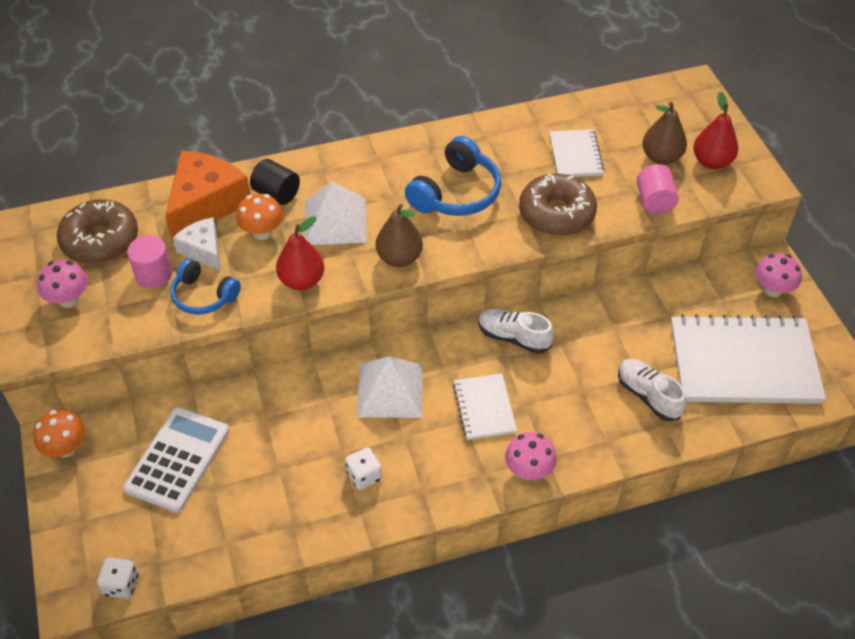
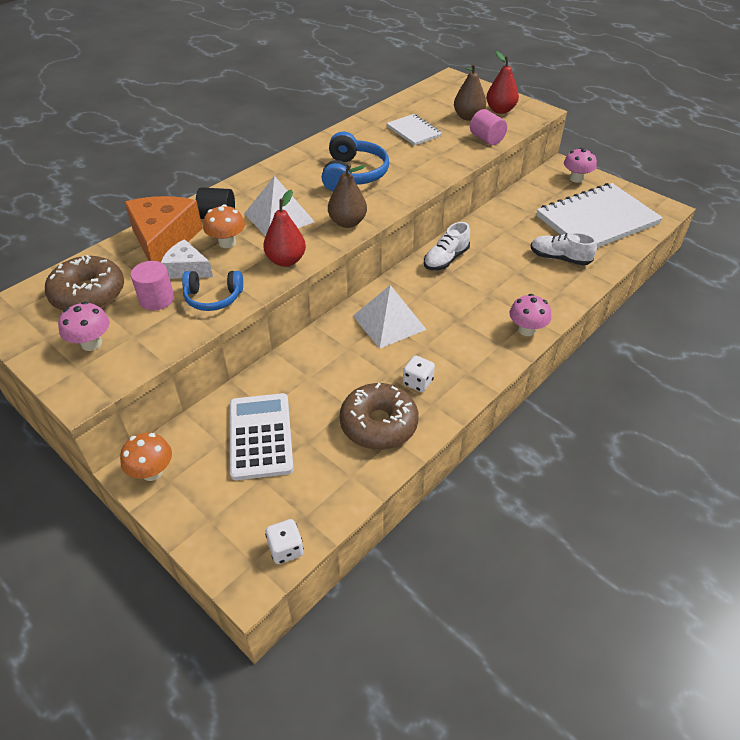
camera: 30 degrees left, 5 degrees down
white notebook [453,374,517,440] -> none
white shoe [478,309,554,354] -> white shoe turned 45 degrees counterclockwise [424,222,470,270]
brown donut [519,173,597,236] -> brown donut moved to [340,383,419,450]

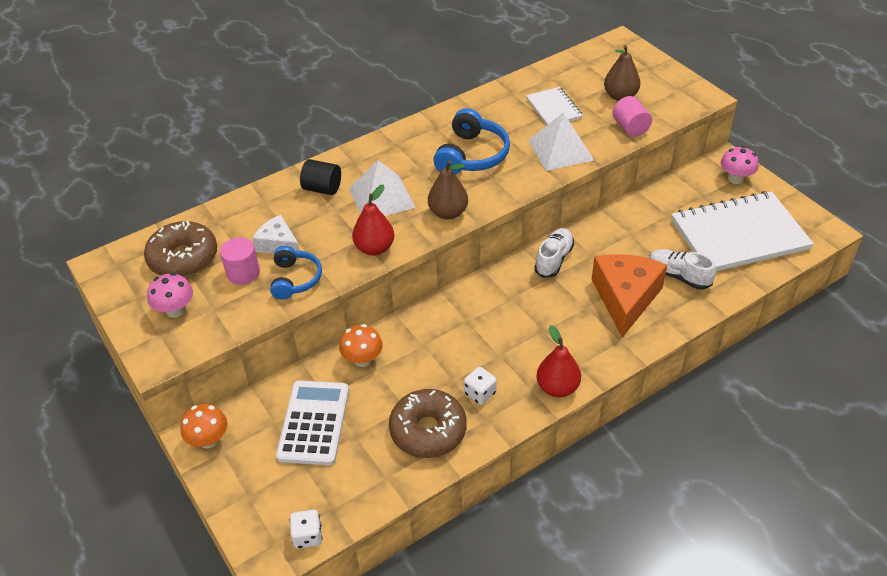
camera: 15 degrees right, 0 degrees up
orange cheese [124,196,202,262] -> orange cheese moved to [592,254,667,338]
blue headphones [182,271,243,311] -> blue headphones turned 105 degrees counterclockwise [270,246,322,300]
orange mushroom [203,204,245,248] -> orange mushroom moved to [339,324,383,367]
white pyramid [353,285,427,349] -> white pyramid moved to [528,112,594,171]
white shoe [424,222,470,270] -> white shoe turned 150 degrees clockwise [534,228,574,278]
red pear [486,51,519,114] -> red pear moved to [537,325,581,397]
pink mushroom [509,294,551,336] -> none

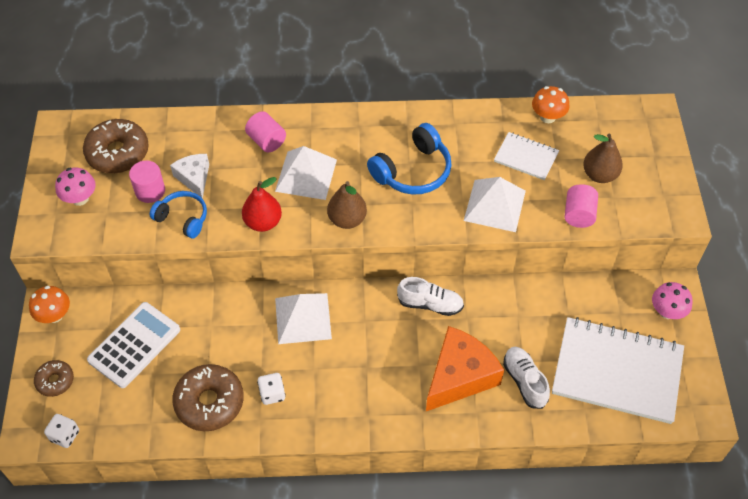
camera: 30 degrees right, 10 degrees up
blue headphones [270,246,322,300] -> blue headphones turned 90 degrees counterclockwise [150,191,207,238]
black cylinder [300,159,341,195] -> pink cylinder [245,111,286,152]
orange mushroom [339,324,383,367] -> orange mushroom moved to [532,86,569,123]
white notebook [526,87,583,125] -> white notebook turned 75 degrees counterclockwise [494,132,559,180]
white shoe [534,228,574,278] -> white shoe turned 45 degrees clockwise [397,277,464,316]
red pear [537,325,581,397] -> none
none -> brown donut [34,360,74,397]
none -> white pyramid [275,293,332,344]

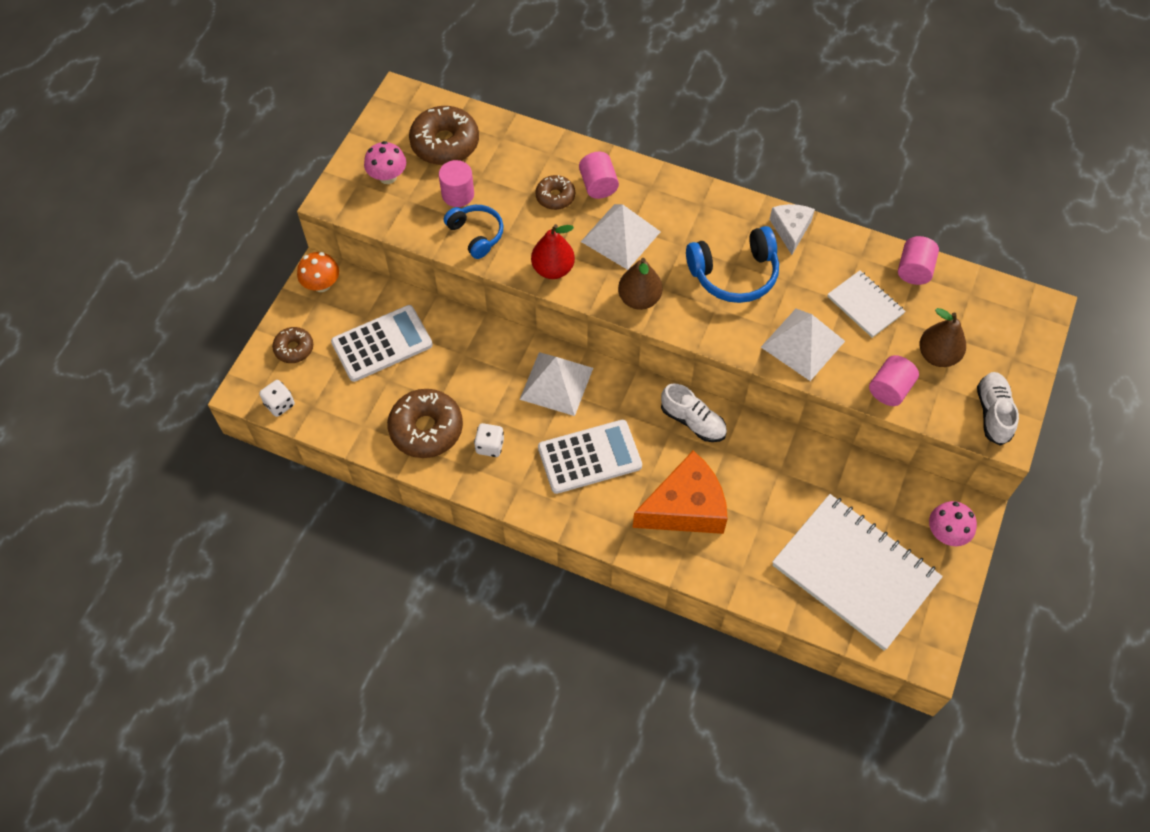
camera: 25 degrees right, 5 degrees up
white cheese [170,154,209,199] -> white cheese moved to [769,204,815,255]
white shoe [503,347,550,409] -> white shoe moved to [977,372,1019,446]
orange mushroom [532,86,569,123] -> pink cylinder [898,236,939,285]
none -> brown donut [535,175,575,210]
none -> white calculator [538,420,642,494]

